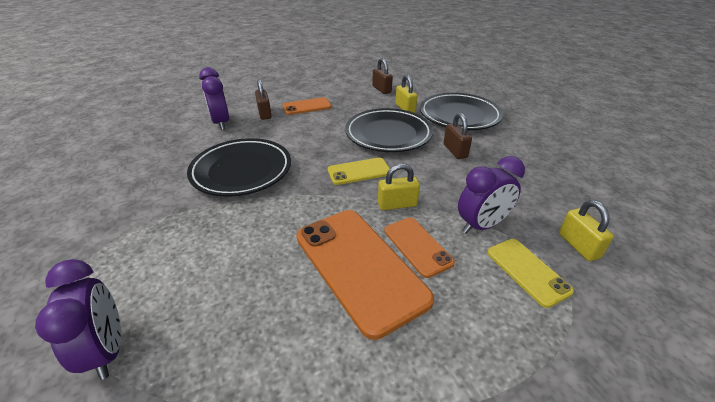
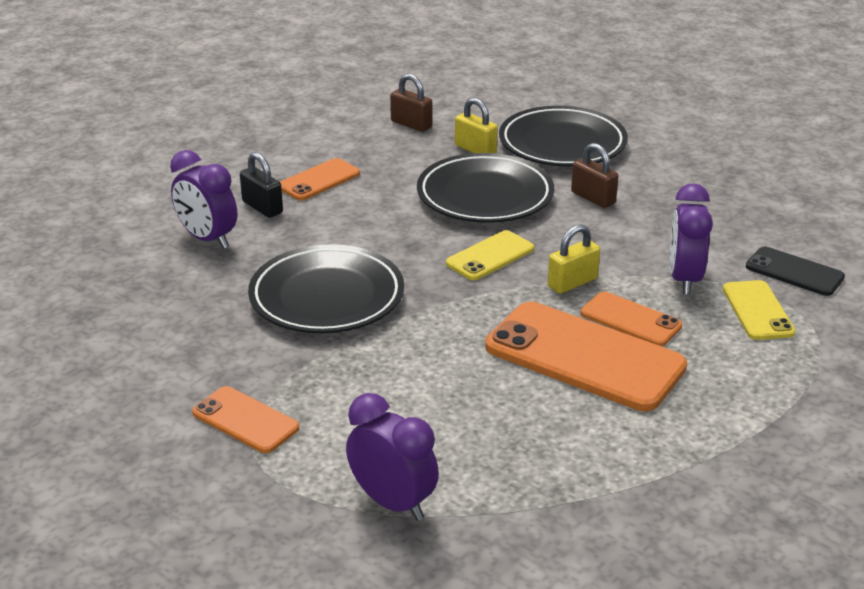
camera: 25 degrees left, 5 degrees down
brown padlock [255,79,272,120] -> black padlock [240,152,283,218]
purple clock [458,156,525,234] -> purple clock turned 150 degrees clockwise [670,183,713,295]
yellow phone [487,239,574,308] -> yellow phone turned 45 degrees clockwise [723,280,796,340]
yellow padlock [559,200,614,261] -> black phone [746,247,845,296]
none -> orange phone [192,386,299,453]

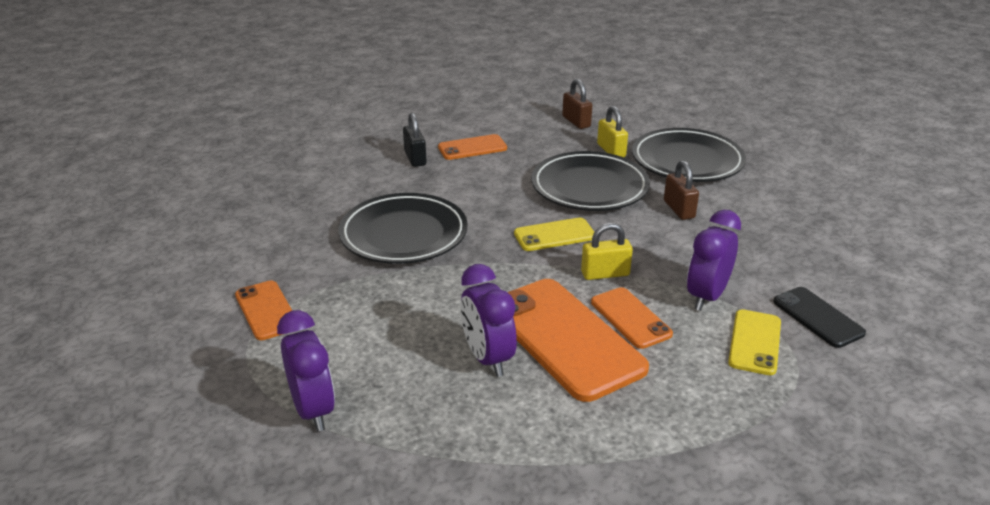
camera: 25 degrees right, 0 degrees up
purple clock [170,150,237,249] -> purple clock moved to [460,264,517,377]

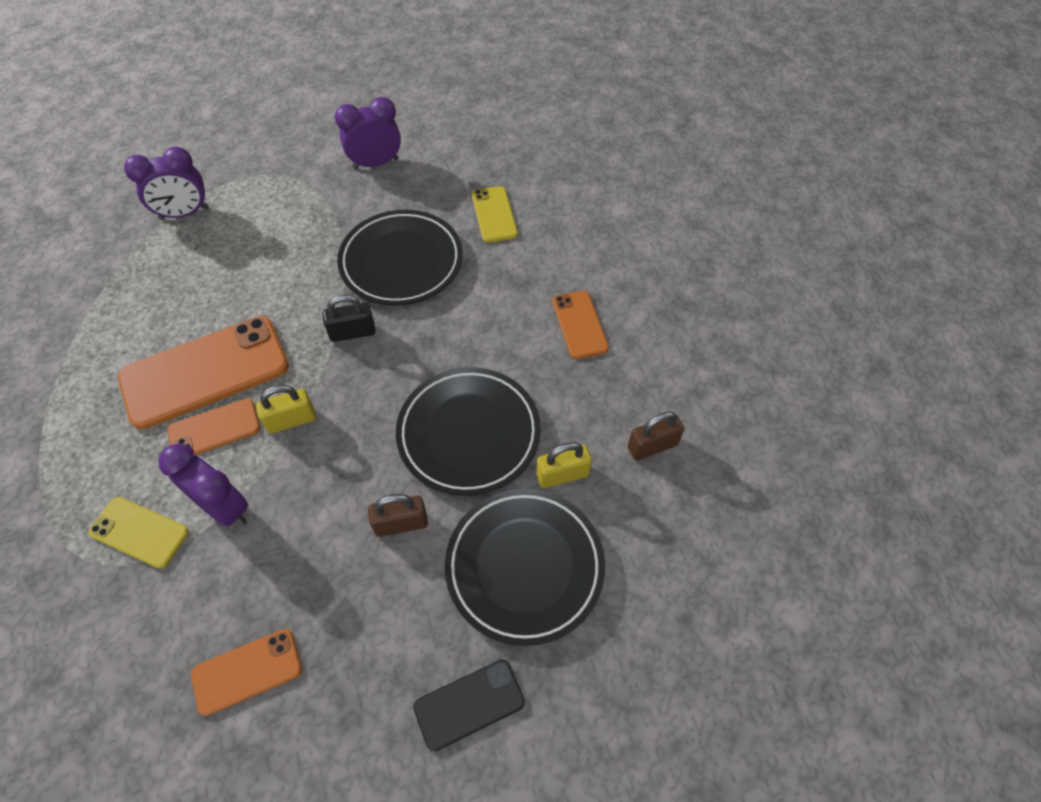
camera: 95 degrees right, 25 degrees up
orange phone [235,280,292,340] -> orange phone moved to [191,629,302,716]
black padlock [403,113,427,167] -> black padlock moved to [323,295,376,342]
purple clock [460,264,517,377] -> purple clock moved to [335,97,401,169]
yellow phone [514,218,594,251] -> yellow phone moved to [472,186,518,243]
yellow padlock [581,223,633,280] -> yellow padlock turned 75 degrees clockwise [256,385,316,434]
black phone [773,287,866,348] -> black phone moved to [413,660,525,752]

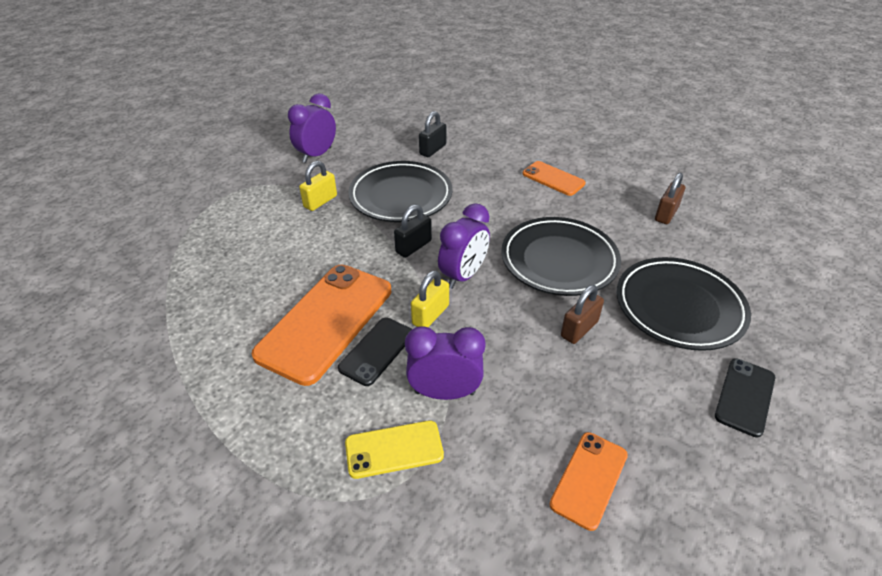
camera: 35 degrees left, 15 degrees down
purple clock [124,147,209,220] -> purple clock moved to [438,203,490,289]
orange phone [168,398,260,455] -> black phone [338,318,412,386]
yellow phone [472,186,518,243] -> black padlock [419,111,446,157]
yellow padlock [537,442,592,488] -> yellow padlock moved to [299,161,337,211]

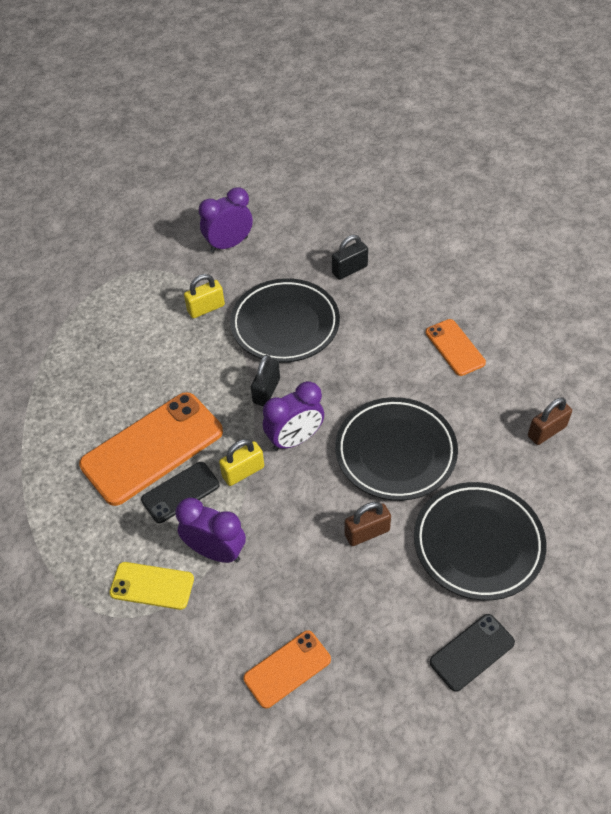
camera: 25 degrees right, 10 degrees up
black padlock [394,204,432,258] -> black padlock turned 45 degrees counterclockwise [251,355,280,406]

